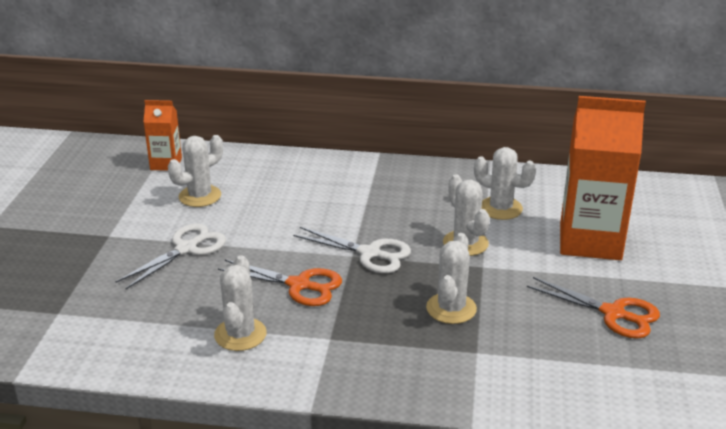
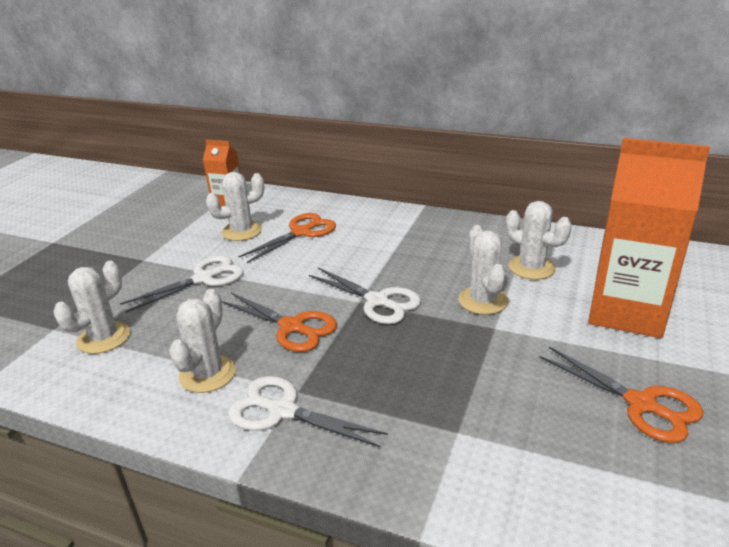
camera: 15 degrees right, 0 degrees up
white cactus [426,233,477,324] -> white cactus moved to [54,261,130,354]
none -> white scissors [228,376,388,447]
none -> orange scissors [238,213,336,263]

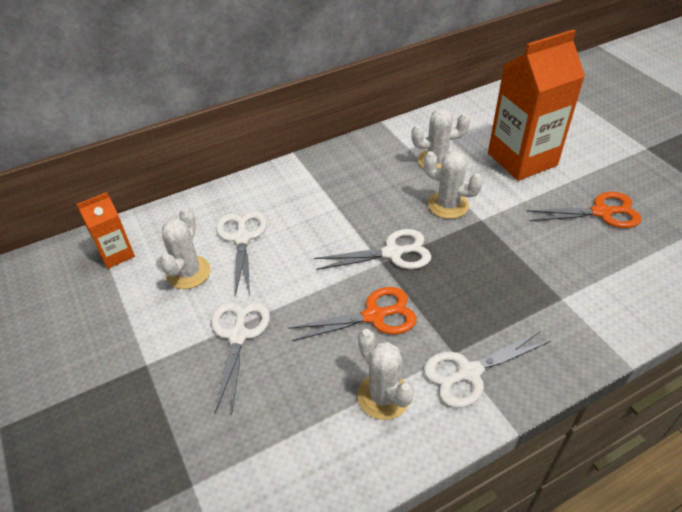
camera: 50 degrees left, 15 degrees up
white cactus [54,261,130,354] -> none
orange scissors [238,213,336,263] -> white scissors [216,211,267,297]

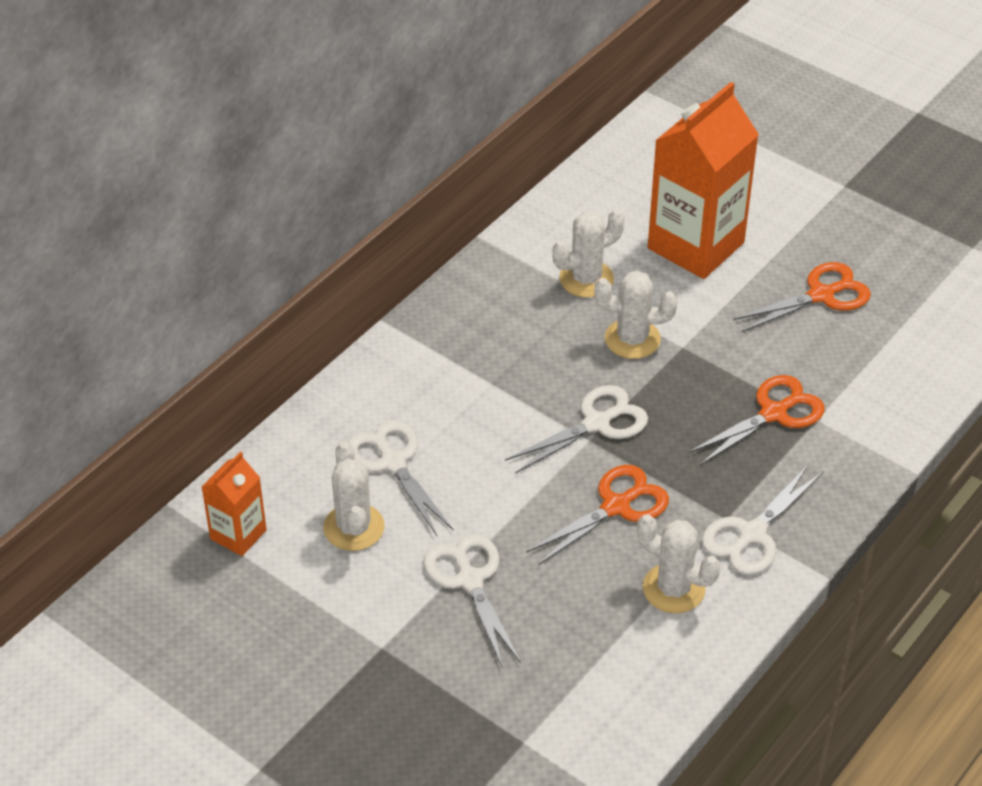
camera: 25 degrees left, 0 degrees up
none -> orange scissors [688,375,825,465]

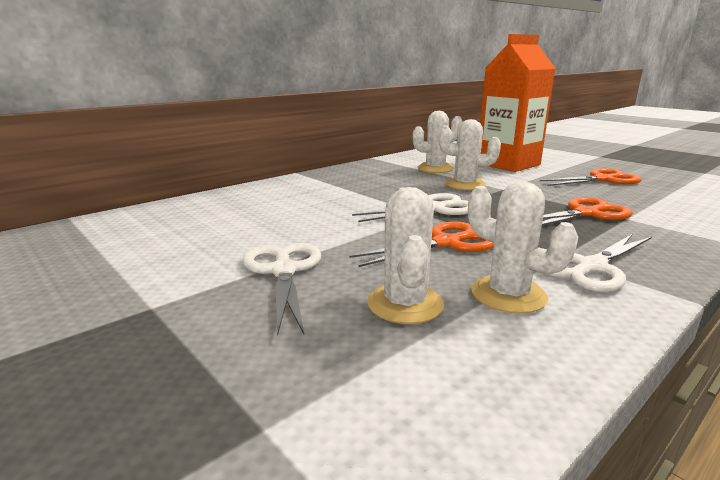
camera: 10 degrees right, 25 degrees down
orange carton [202,451,267,556] -> none
white cactus [323,442,385,551] -> white cactus moved to [367,187,444,324]
white scissors [348,420,454,536] -> none

